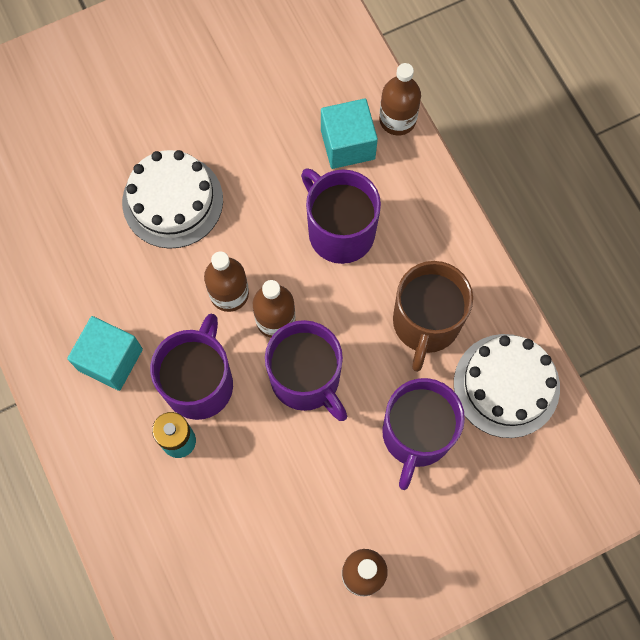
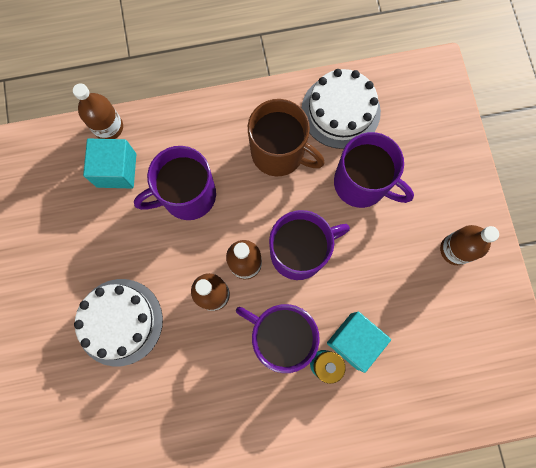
camera: 75 degrees left, 5 degrees up
turquoise cube [67,316,143,391] -> turquoise cube moved to [327,312,391,373]

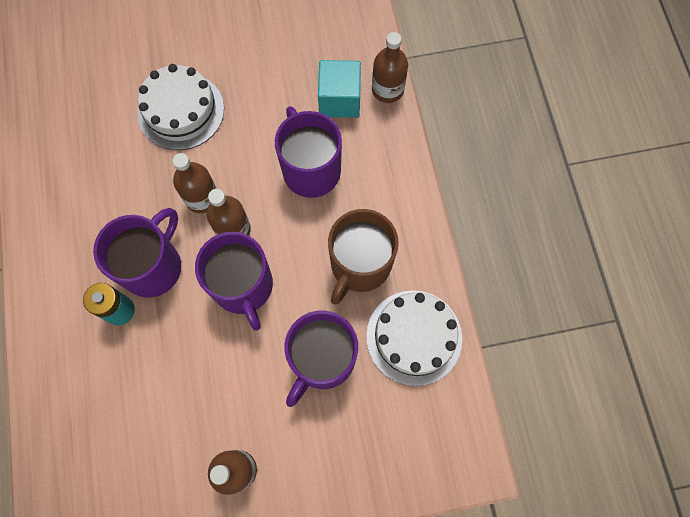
camera: 90 degrees right, 5 degrees down
turquoise cube [327,312,391,373] -> none

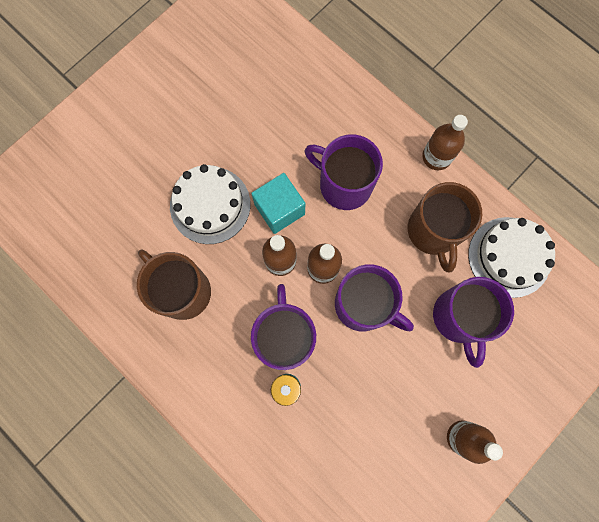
camera: 35 degrees left, 5 degrees up
turquoise cube [318,60,361,118] -> turquoise cube moved to [251,173,305,234]
brown bottle [372,32,408,103] -> brown bottle moved to [422,115,468,170]
none -> brown mug [137,249,211,320]

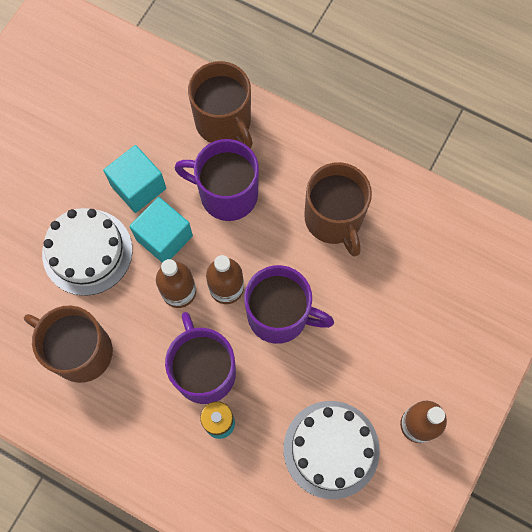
camera: 15 degrees left, 5 degrees down
brown bottle [422,115,468,170] -> none
purple mug [433,277,514,368] -> none
white cake [468,217,555,298] -> white cake moved to [283,401,380,499]
none -> turquoise cube [103,145,166,213]
none -> brown mug [188,61,253,149]

